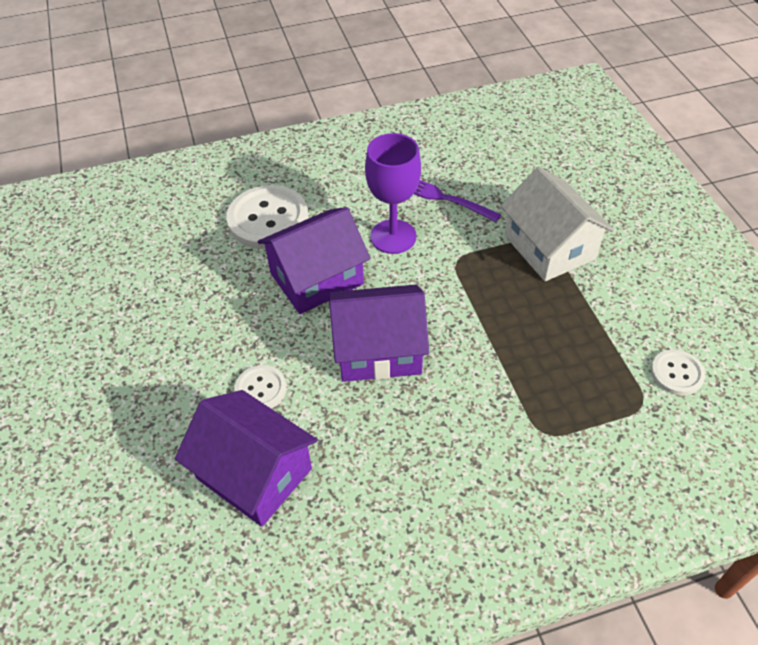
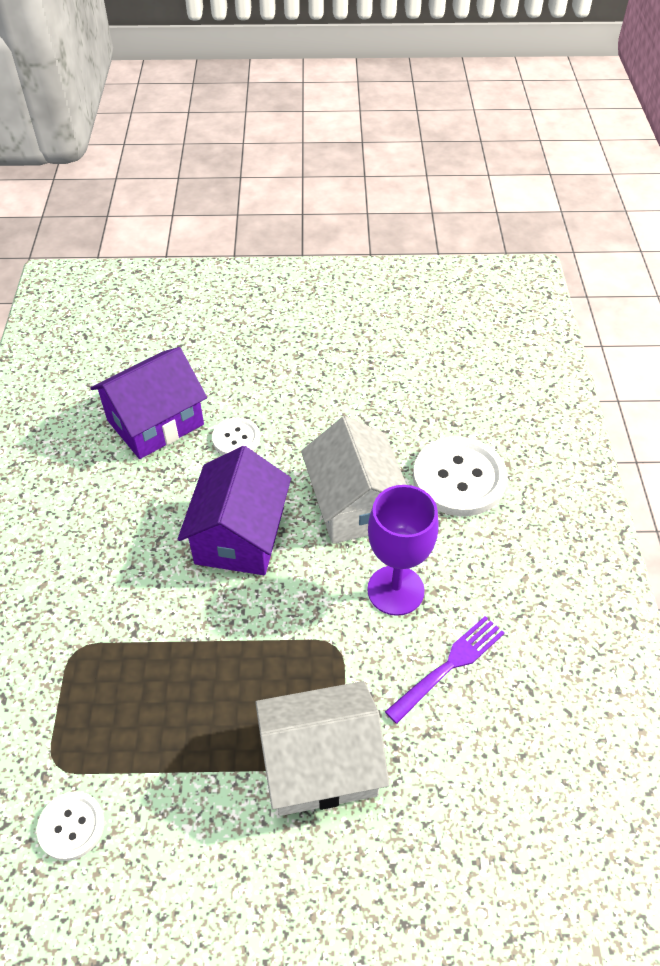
camera: 105 degrees right, 0 degrees up
purple house [257,207,371,314] -> white house [301,416,407,544]

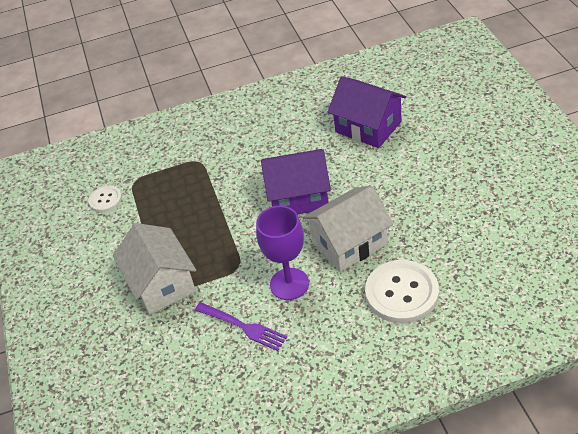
camera: 80 degrees right, 5 degrees down
white button [212,417,260,455] -> none

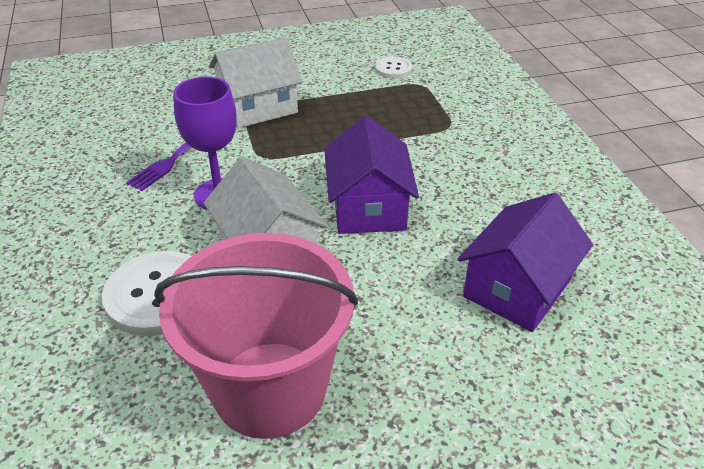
camera: 85 degrees right, 5 degrees down
none -> pink bucket [154,233,358,439]

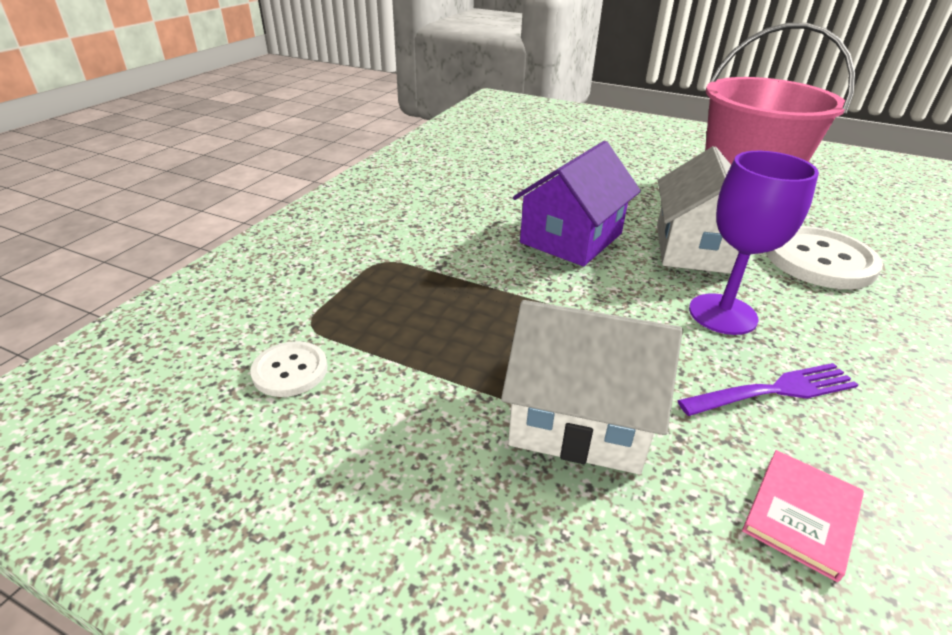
camera: 140 degrees left, 5 degrees down
purple house [458,193,593,332] -> none
none -> pink book [742,450,864,582]

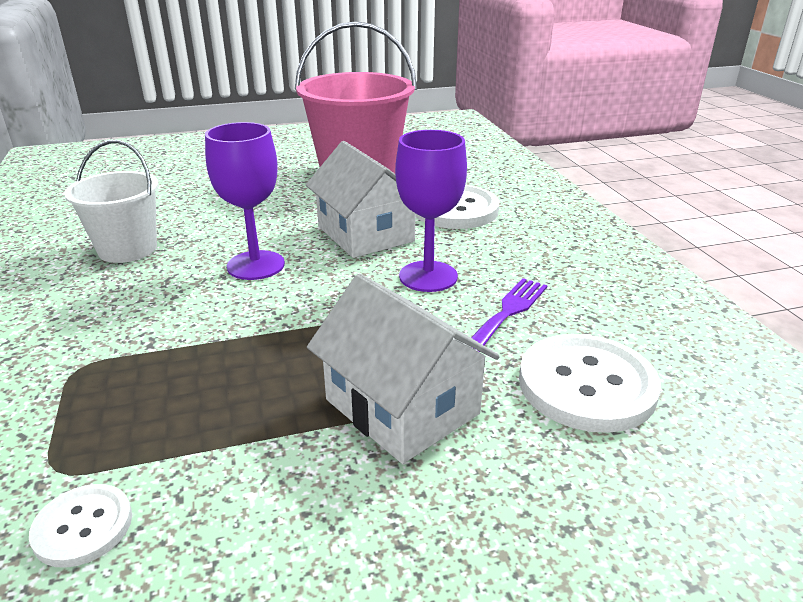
camera: 40 degrees left, 5 degrees down
white house [501,300,683,474] -> white house turned 75 degrees clockwise [307,274,500,464]
purple house [513,141,641,266] -> purple goblet [205,122,285,280]
pink book [742,450,864,582] -> white button [519,334,661,433]
none -> white bucket [64,140,159,263]

